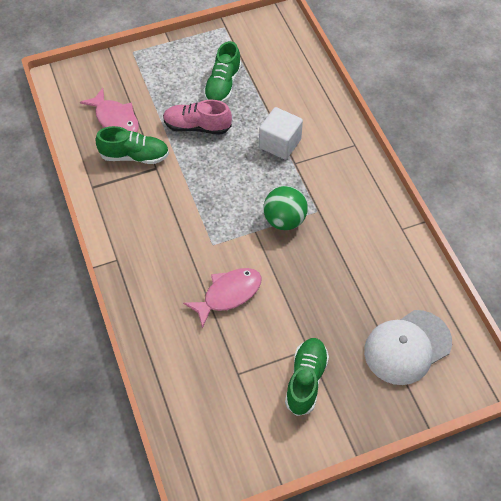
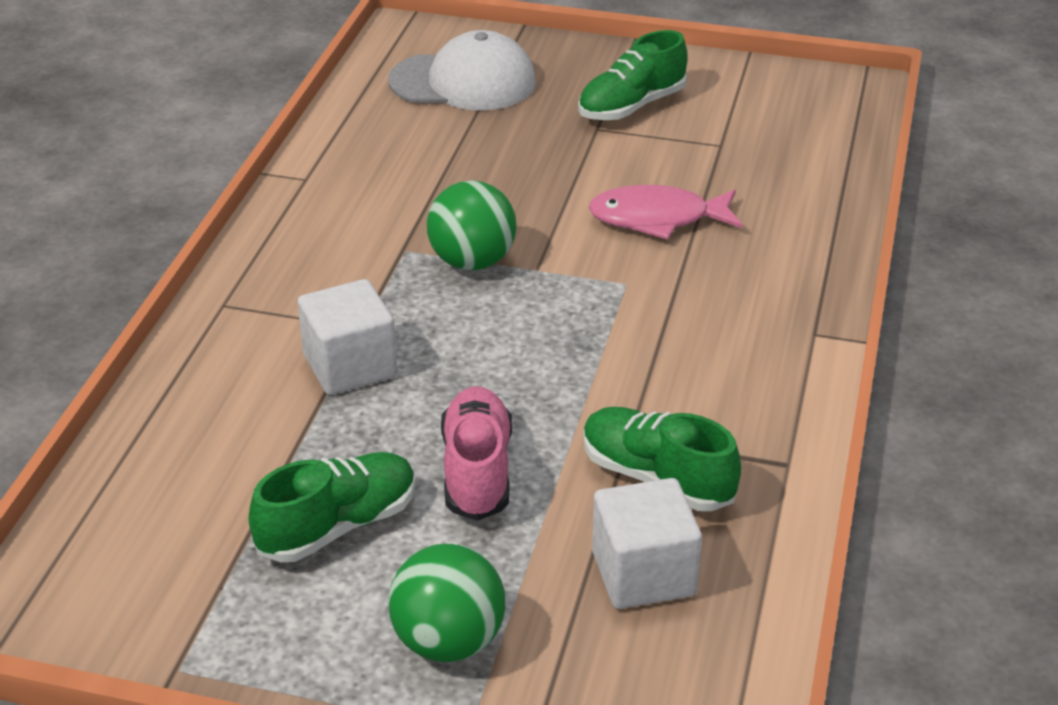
camera: 145 degrees left, 20 degrees down
pink fish [80,88,139,132] -> white cube [592,478,702,609]
pink shoe [163,100,232,135] -> pink shoe turned 135 degrees counterclockwise [441,386,512,521]
none -> green ball [388,544,505,662]

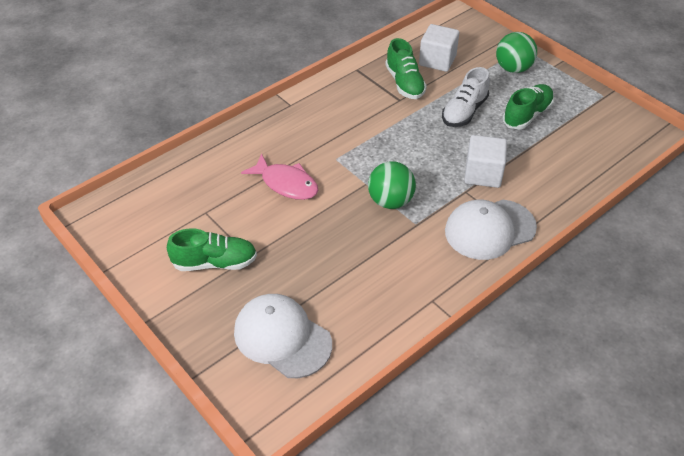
camera: 145 degrees left, 10 degrees up
green shoe [248,452,416,562] -> green shoe turned 135 degrees clockwise [503,84,554,129]
pink shoe [441,386,512,521] -> white shoe [442,67,490,127]
none -> white cap [445,200,537,260]

